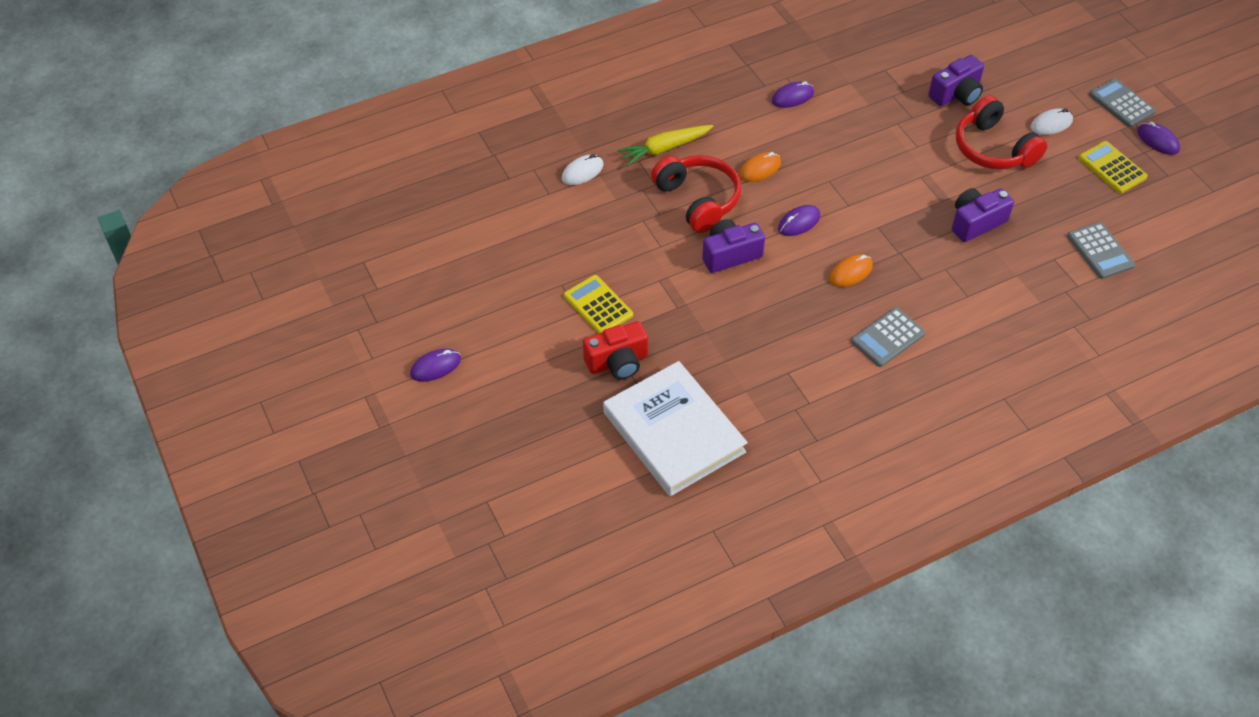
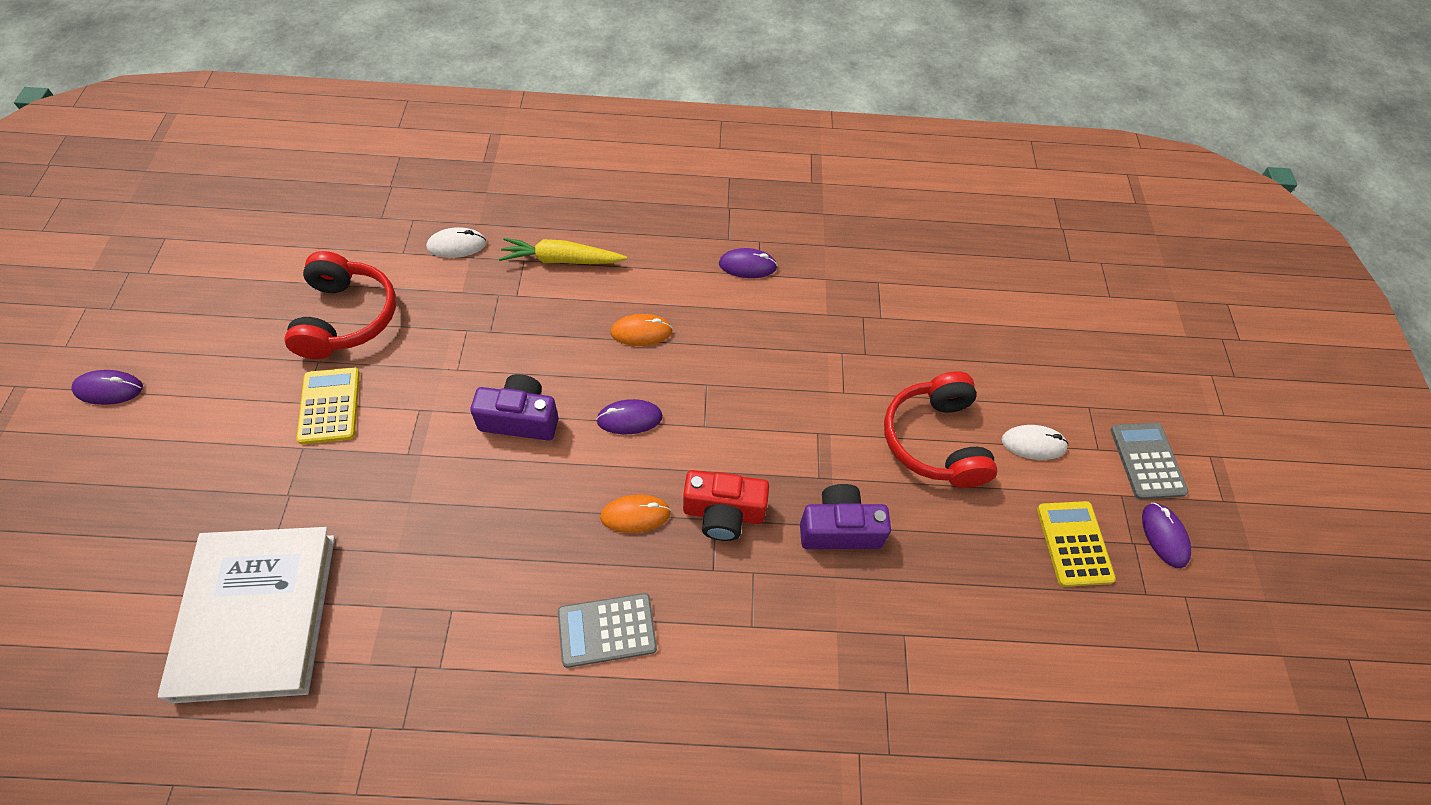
camera: 25 degrees right, 5 degrees up
red camera [583,321,648,380] -> red camera moved to [683,470,769,541]
red headphones [651,155,741,233] -> red headphones moved to [284,251,396,359]
purple camera [928,55,984,106] -> none
grey calculator [1067,222,1135,279] -> none

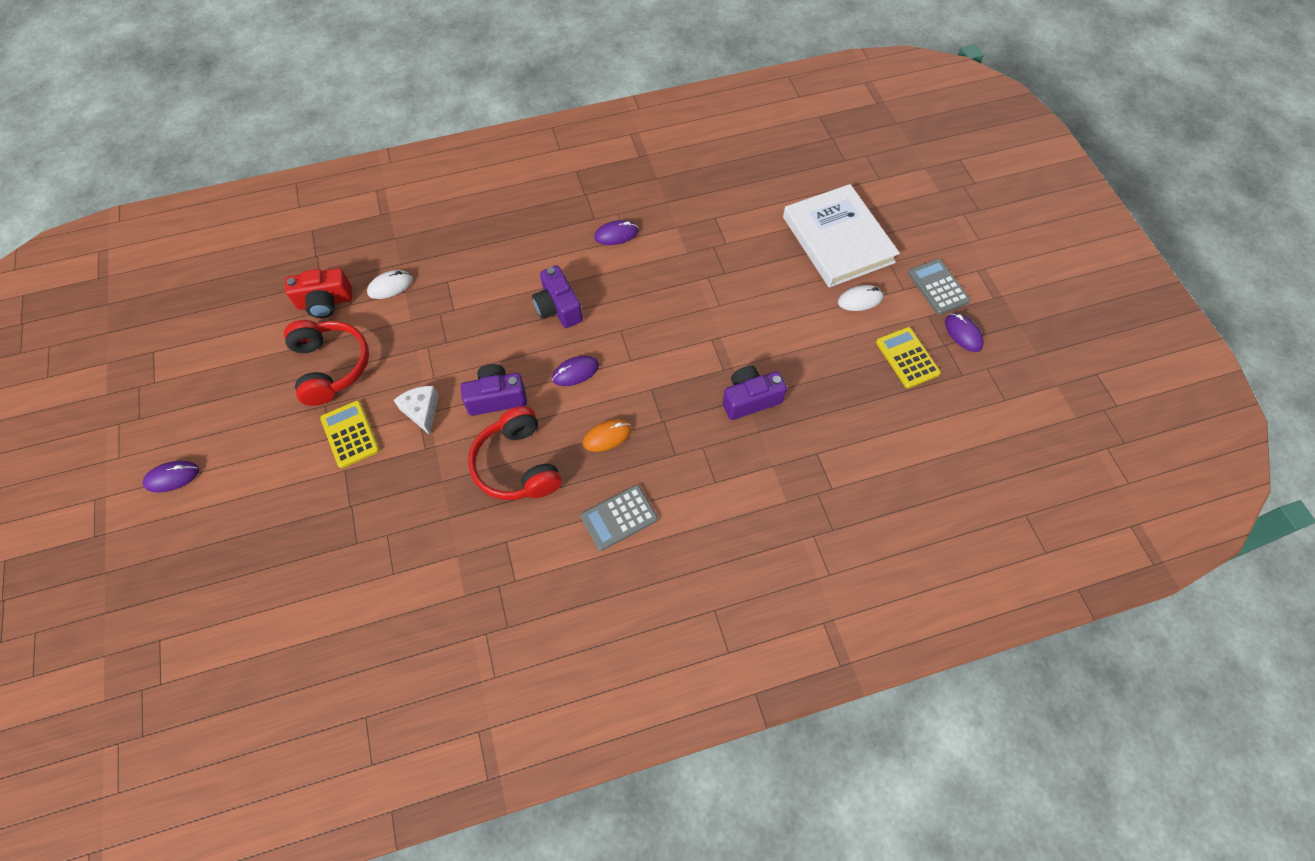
camera: 15 degrees left, 5 degrees up
white book [158,527,335,703] -> white book moved to [783,184,900,288]
yellow carrot [499,238,627,264] -> none
orange mouse [610,314,673,346] -> purple camera [532,265,583,328]
red camera [683,470,769,541] -> red camera moved to [285,268,352,318]
red headphones [884,371,998,488] -> red headphones moved to [468,406,562,500]
none -> white cheese [394,386,439,435]

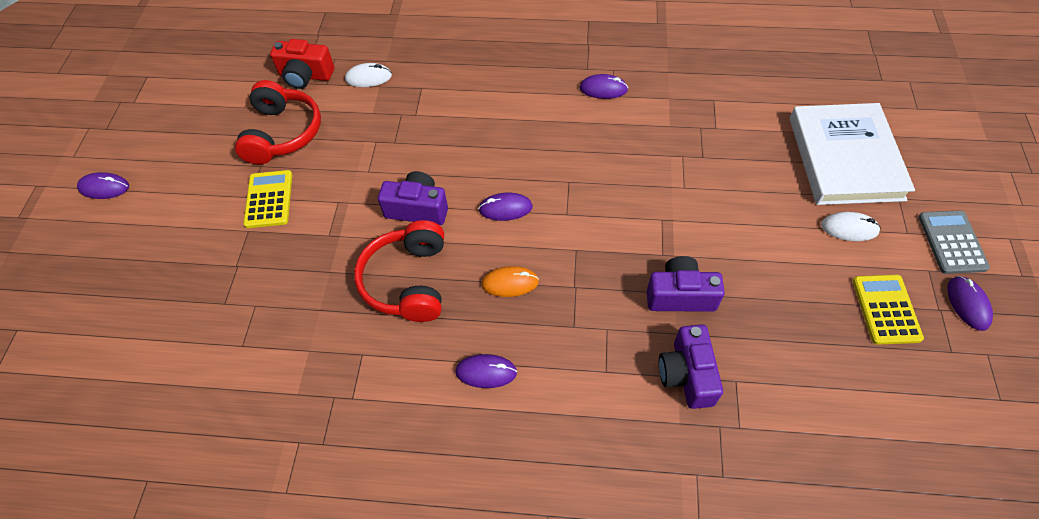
camera: 25 degrees right, 5 degrees down
white cheese [394,386,439,435] -> none
purple camera [532,265,583,328] -> purple camera moved to [659,324,723,409]
grey calculator [580,485,658,551] -> purple mouse [455,354,517,388]

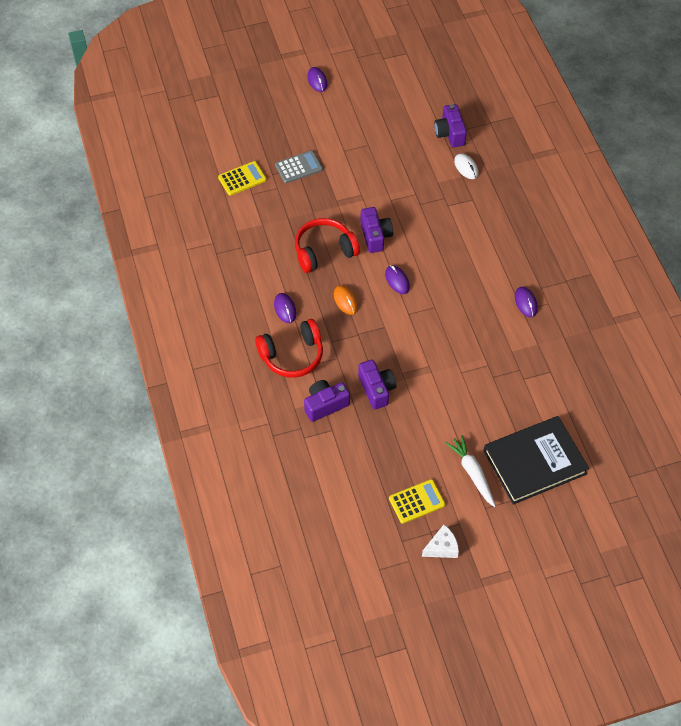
camera: 65 degrees right, 0 degrees up
red headphones [235,80,321,165] -> red headphones moved to [255,319,323,378]
yellow calculator [243,170,292,228] -> yellow calculator moved to [218,161,267,196]
red camera [270,39,334,89] -> purple camera [434,104,467,147]
white book [790,103,915,205] -> black book [484,416,589,505]
white mouse [821,212,881,241] -> white carrot [446,435,496,507]
grey calculator [918,210,990,274] -> grey calculator moved to [275,150,323,183]
purple mouse [947,276,993,331] -> white cheese [422,525,459,558]

